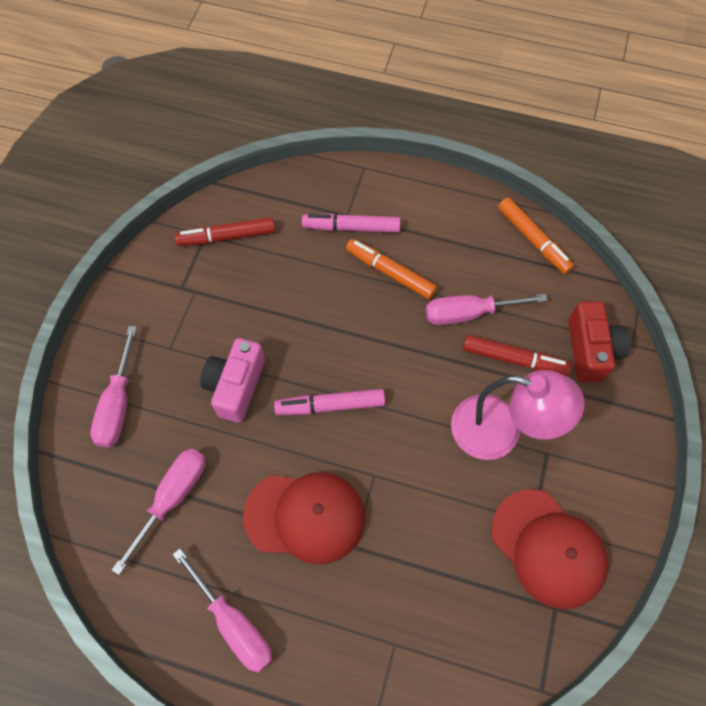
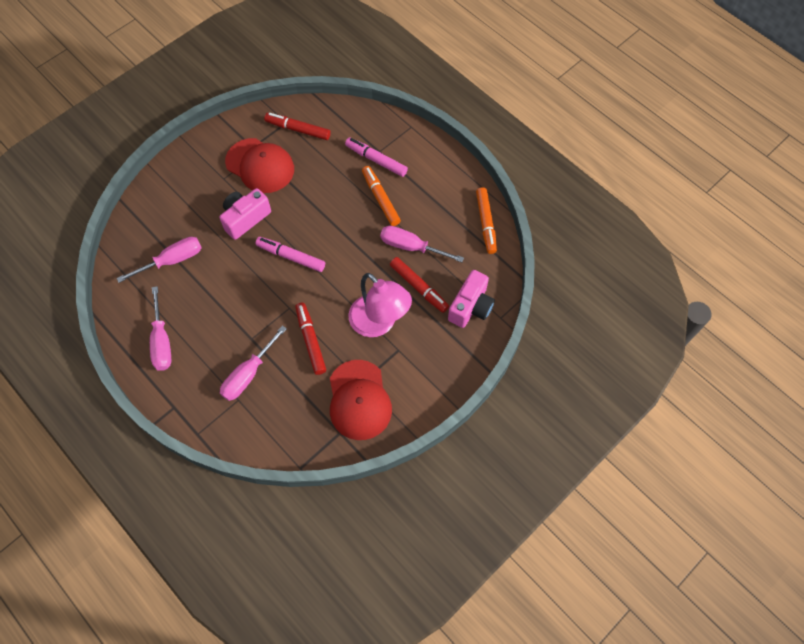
camera: 30 degrees right, 0 degrees up
pink screwdriver [90,326,137,447] -> pink screwdriver moved to [220,325,287,401]
red cap [243,472,365,565] -> red cap moved to [225,138,294,193]
red camera [568,301,630,382] -> pink camera [448,270,495,328]
none -> red marker [295,303,326,375]

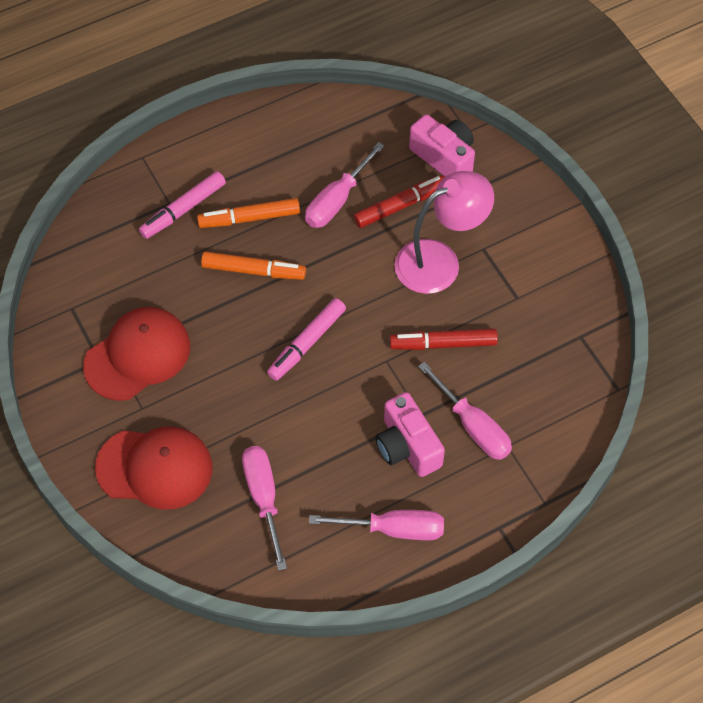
camera: 75 degrees left, 5 degrees down
pink camera [219,188,271,240] -> pink camera moved to [375,392,445,477]
red marker [264,113,331,140] -> none
red cap [330,360,392,440] -> red cap moved to [95,426,212,510]
orange marker [476,187,497,254] -> orange marker moved to [201,252,306,280]

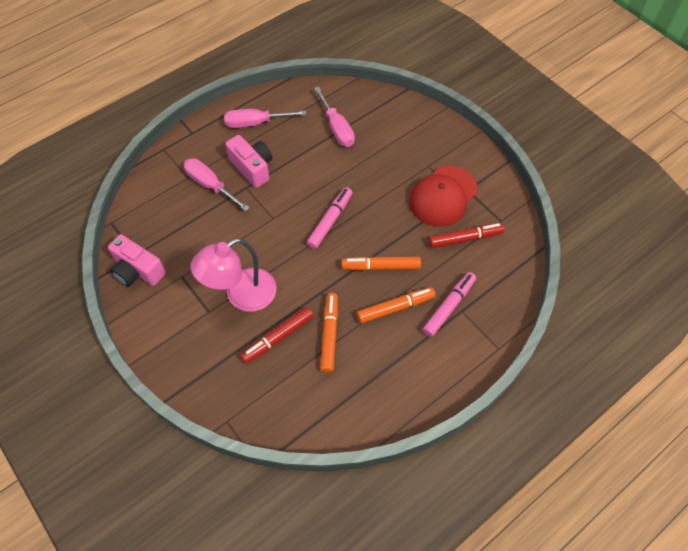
camera: 170 degrees right, 0 degrees up
red cap [95,426,212,510] -> none
pink screwdriver [305,142,384,228] -> orange marker [320,293,338,373]
red marker [390,328,498,350] -> red marker moved to [428,223,505,248]
pink camera [409,114,475,177] -> pink camera moved to [108,234,166,287]

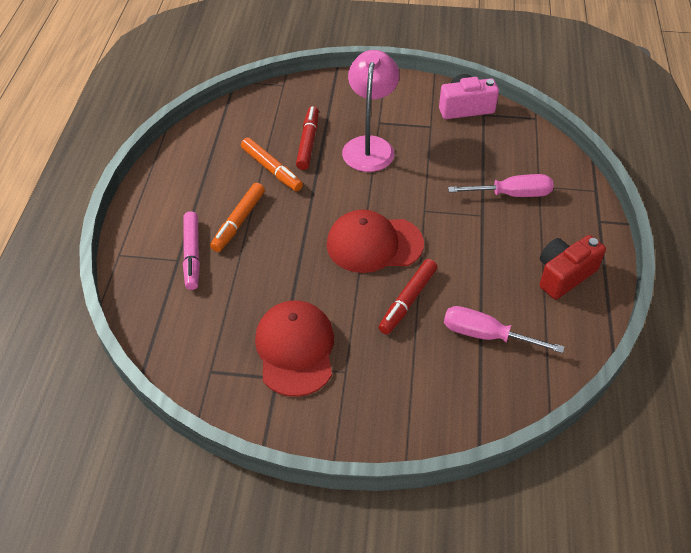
camera: 135 degrees right, 10 degrees down
pink screwdriver [224,109,307,128] -> red camera [539,235,606,299]
pink camera [225,135,272,188] -> none
pink marker [307,187,353,249] -> red cap [326,209,424,273]
orange marker [342,257,421,271] -> none
red marker [428,223,505,248] -> red marker moved to [378,259,437,335]

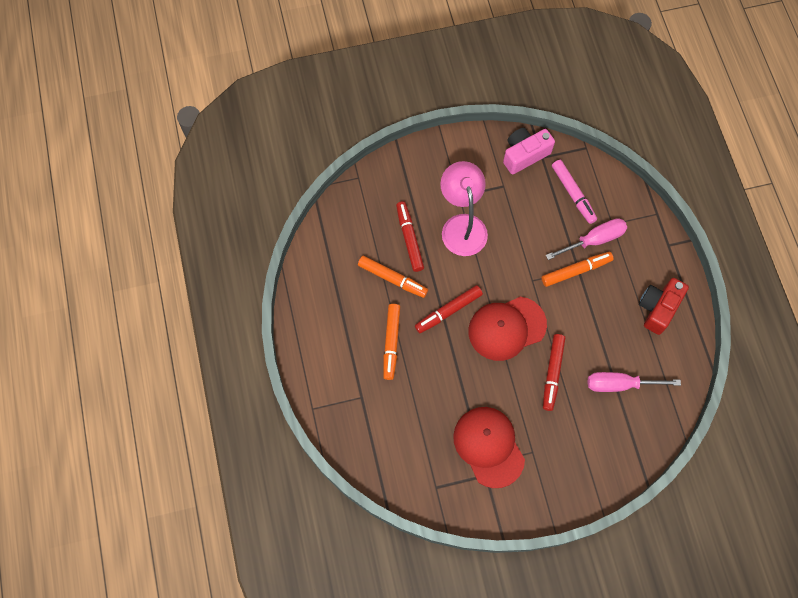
camera: 20 degrees left, 20 degrees up
pink marker [183,211,200,290] -> pink marker moved to [552,160,597,224]
none -> red marker [415,285,483,333]
none -> orange marker [541,252,614,287]

